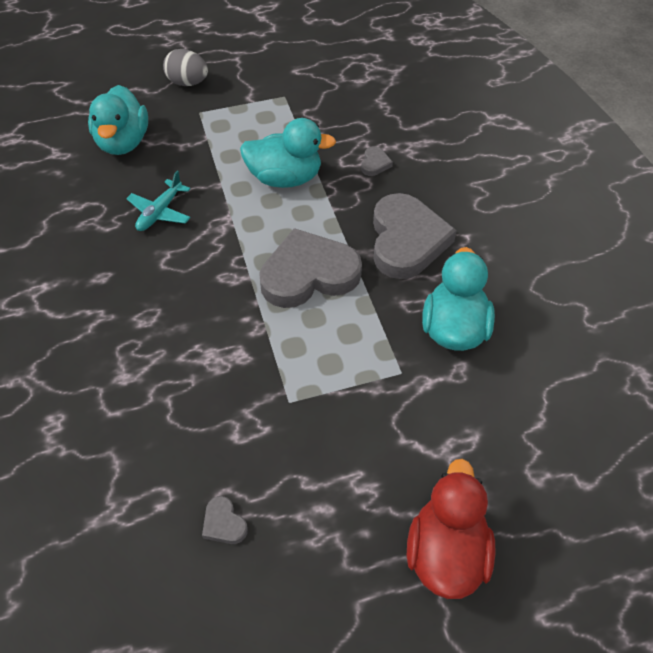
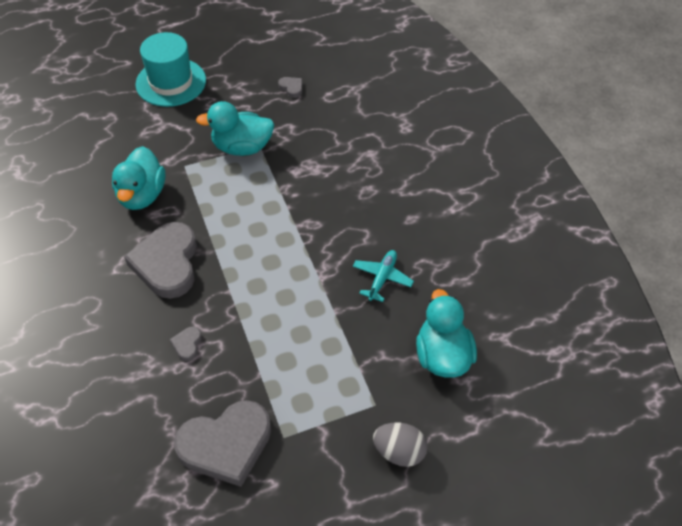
camera: 175 degrees right, 0 degrees up
turquoise duck [240,118,336,188] -> turquoise duck moved to [196,101,274,156]
grey heart [259,228,362,308] -> grey heart moved to [174,400,271,487]
red duck [407,459,496,599] -> turquoise hat [135,32,206,107]

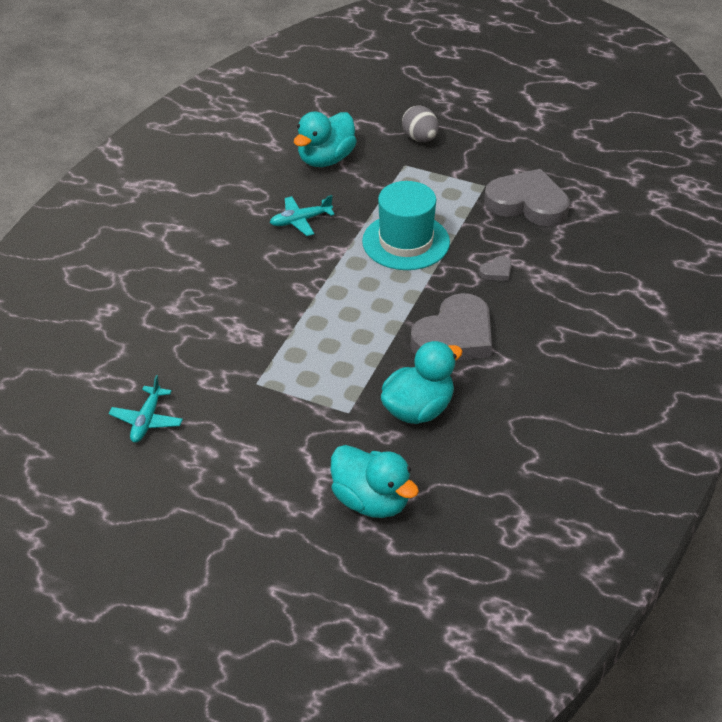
camera: 135 degrees left, 10 degrees down
turquoise hat [135,32,206,107] -> turquoise hat moved to [362,181,450,270]
turquoise duck [196,101,274,156] -> turquoise duck moved to [331,445,419,518]
grey heart [278,77,302,98] -> turquoise plane [109,375,183,443]

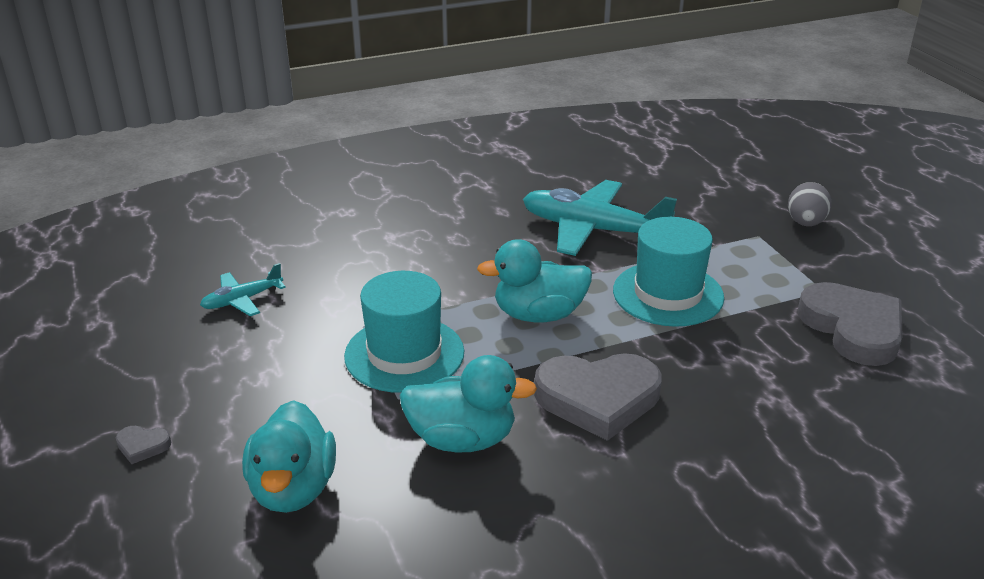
camera: 45 degrees right, 10 degrees down
turquoise plane [270,195,335,236] -> turquoise plane [523,180,677,256], size x2.02
turquoise duck [294,111,357,167] -> turquoise duck moved to [477,239,592,323]
grey heart [479,256,512,281] -> grey heart moved to [116,426,171,464]
none -> turquoise hat [344,271,464,393]

